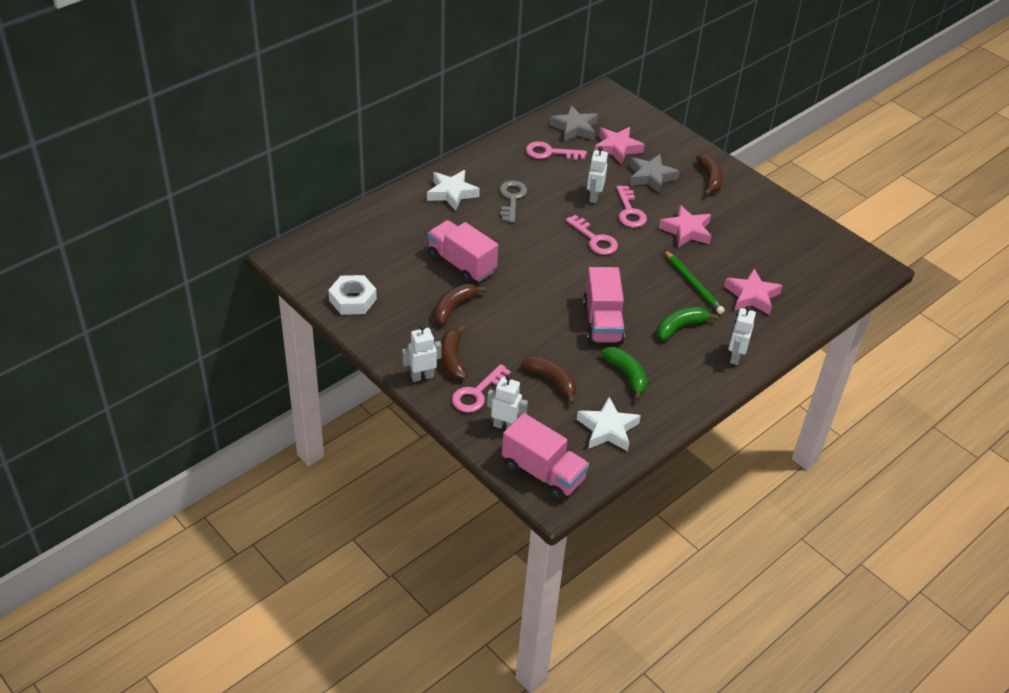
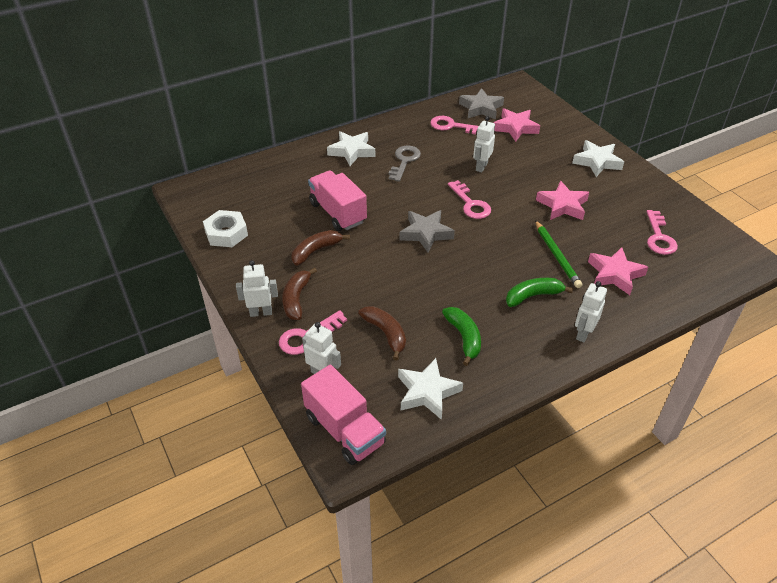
camera: 15 degrees right, 0 degrees up
pink truck [583,267,625,344] -> none
pink key [616,186,647,228] -> pink key moved to [646,210,678,255]
grey star [630,154,680,194] -> grey star moved to [399,210,455,253]
brown banana [696,154,723,196] -> white star [572,140,624,177]

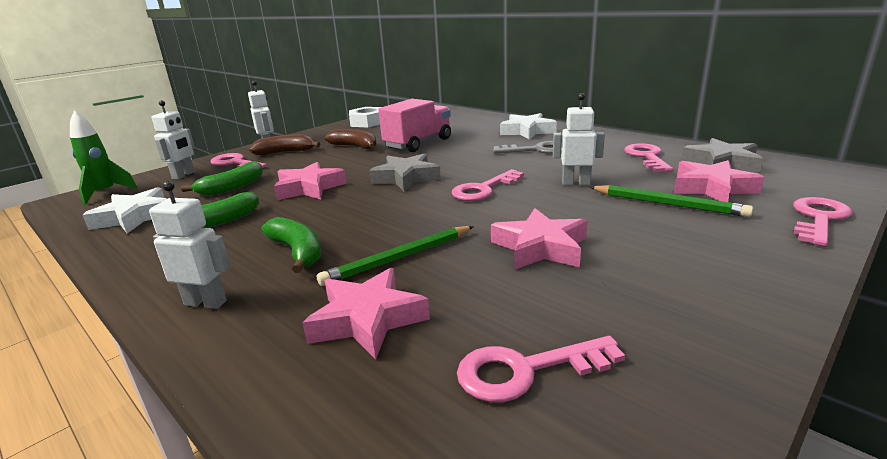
camera: 75 degrees right, 20 degrees down
pink truck [301,365,386,465] -> green rocket [70,111,138,205]
brown banana [358,306,406,361] -> green banana [181,161,263,196]
white star [572,140,624,177] -> none
none -> pink star [274,162,347,200]
none -> green pencil [589,185,753,217]
none -> pink key [793,197,852,246]

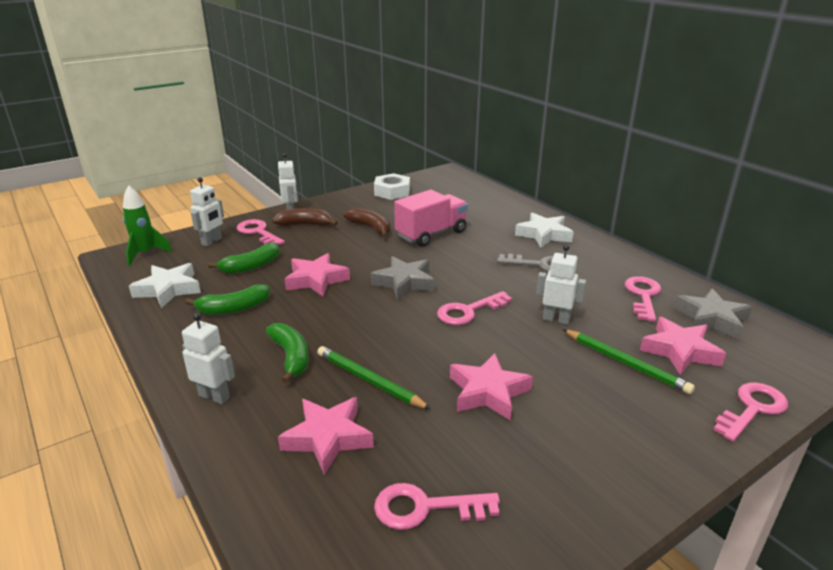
camera: 10 degrees right, 5 degrees up
green pencil [317,226,474,286] -> green pencil turned 60 degrees clockwise [317,346,431,409]

